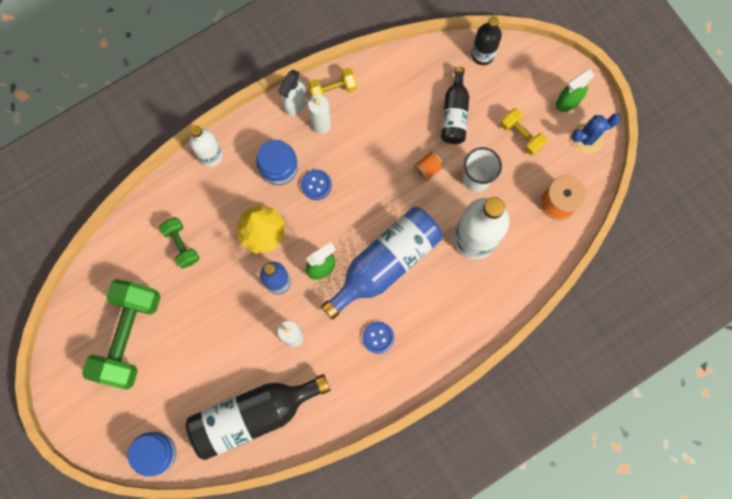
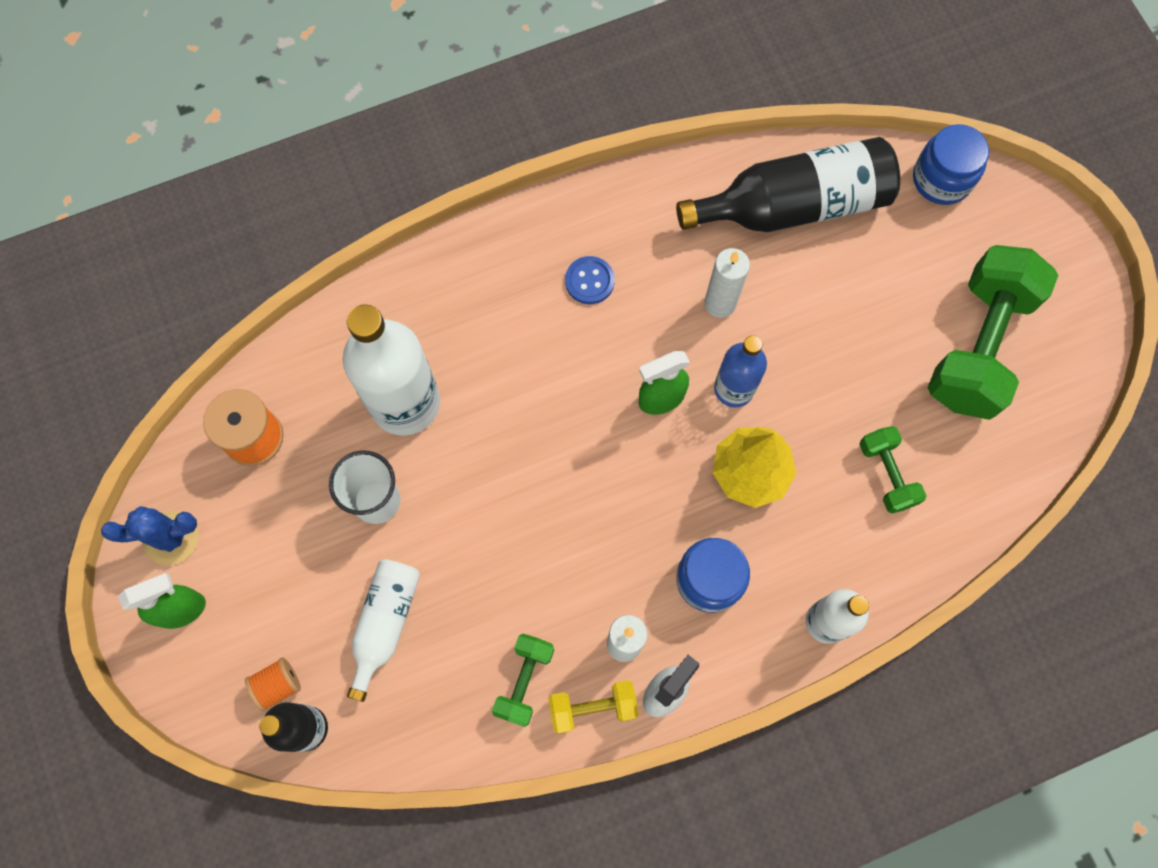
camera: 170 degrees left, 5 degrees down
blue button [301,170,332,200] -> none
blue bottle [321,207,442,320] -> none
orange spool [414,151,444,181] -> orange spool moved to [245,657,301,712]
black bottle [441,67,469,144] -> white bottle [347,559,420,702]
yellow dumbbell [500,108,547,156] -> none
none -> green dumbbell [492,633,554,727]

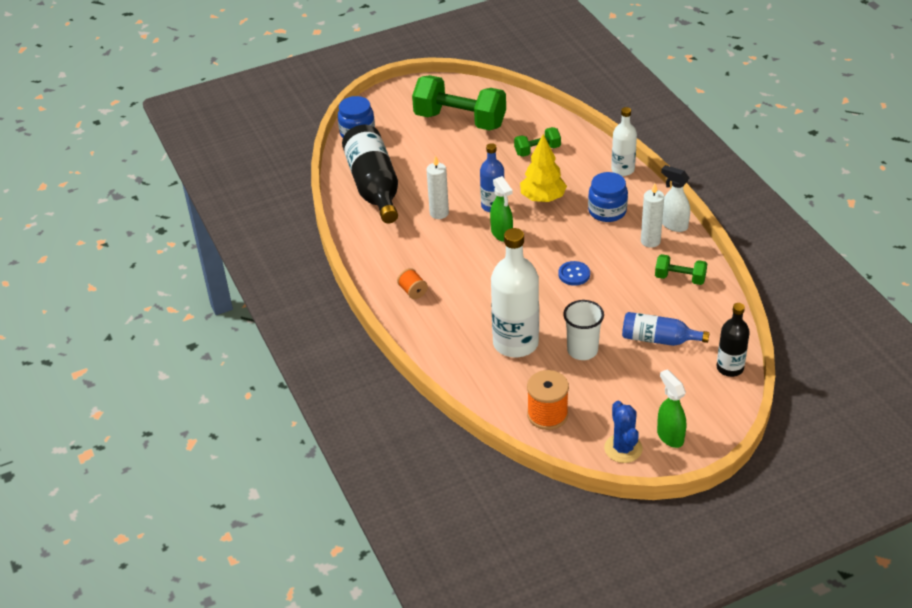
camera: 90 degrees left, 30 degrees down
orange spool [245,657,301,712] -> orange spool moved to [397,268,428,299]
white bottle [347,559,420,702] -> blue bottle [622,312,709,346]
yellow dumbbell [548,680,639,734] -> none
blue button [565,256,615,304] -> blue button moved to [558,261,590,286]

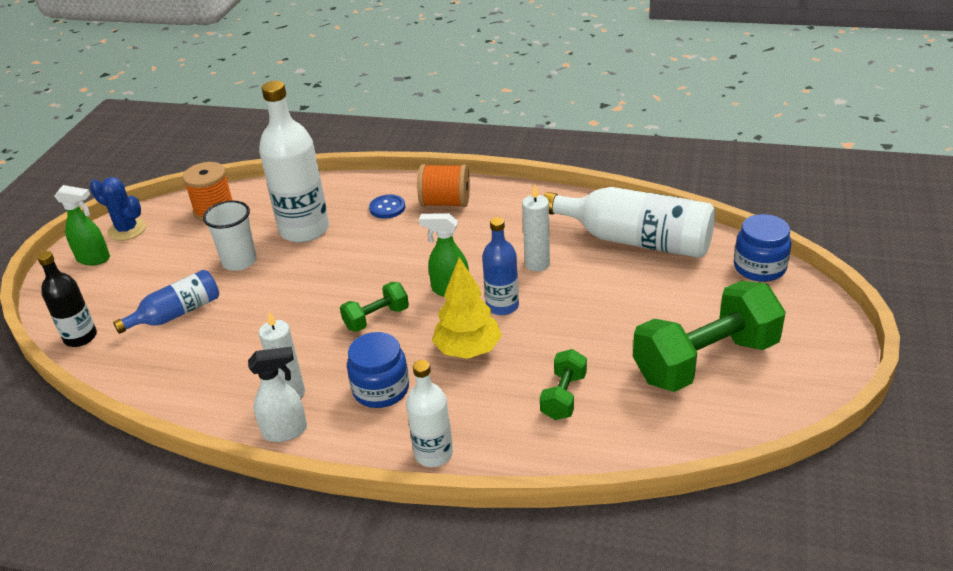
camera: 130 degrees right, 5 degrees down
black bottle [342,125,398,223] -> white bottle [544,187,715,258]
orange spool [397,268,428,299] -> orange spool [417,164,470,207], size x1.70
blue button [558,261,590,286] -> blue button moved to [369,194,405,219]
green dumbbell [655,254,707,285] -> green dumbbell moved to [340,282,409,332]

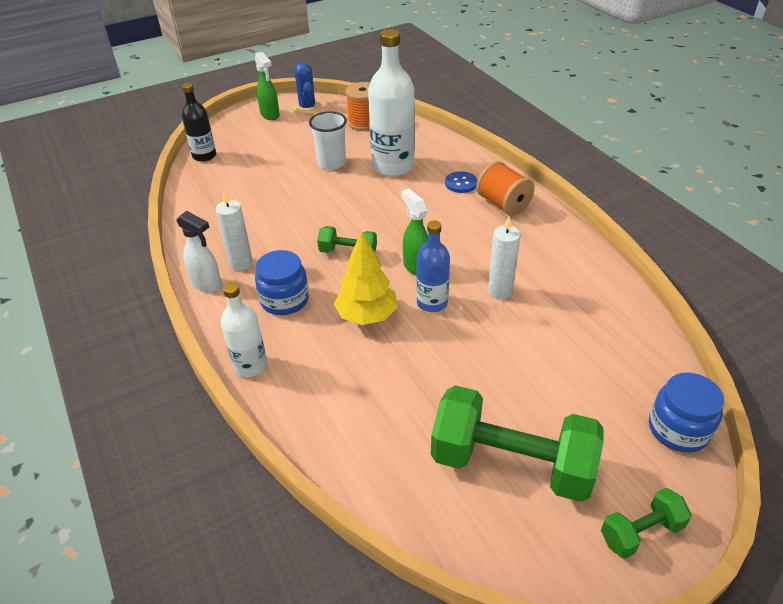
camera: 45 degrees right, 5 degrees up
blue bottle [113,270,219,334] -> none
green dumbbell [540,349,587,420] -> green dumbbell moved to [601,488,692,559]
white bottle [544,187,715,258] -> none

